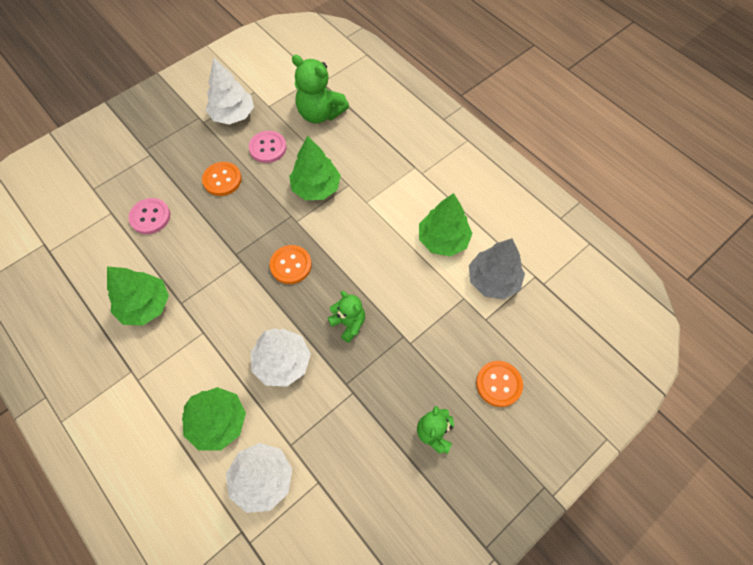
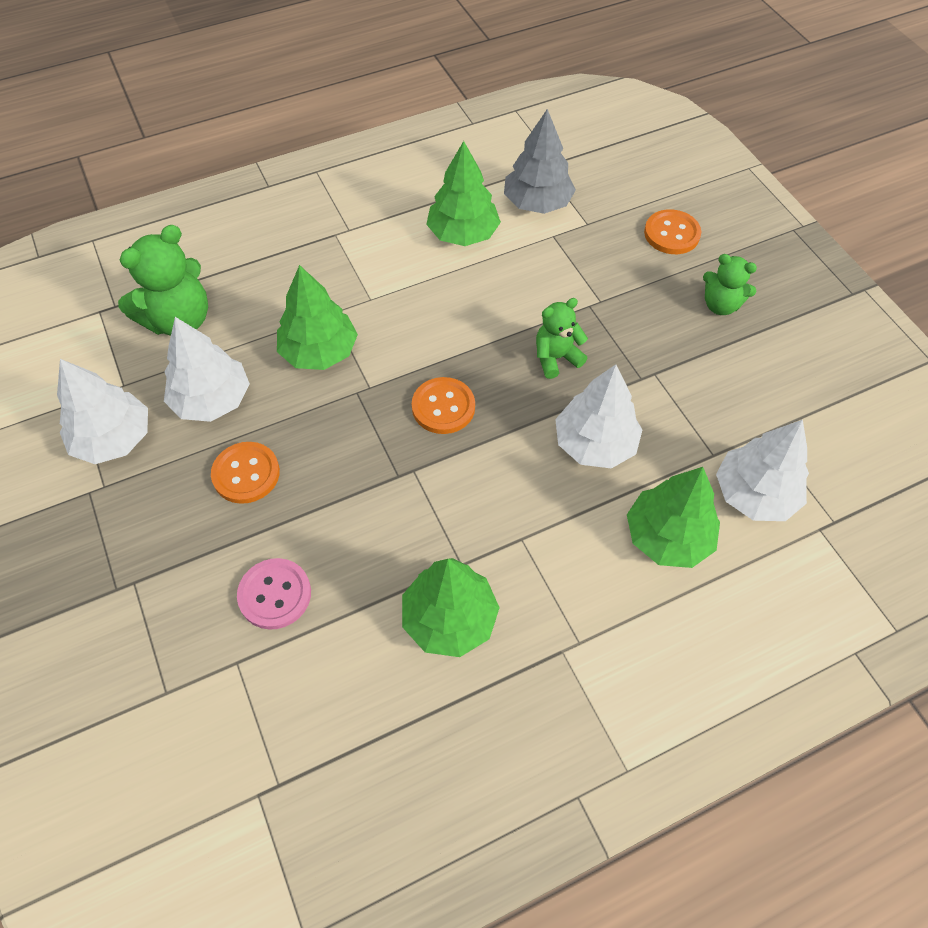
camera: 75 degrees left, 5 degrees down
pink button [249,131,287,163] -> white tree [164,317,250,422]

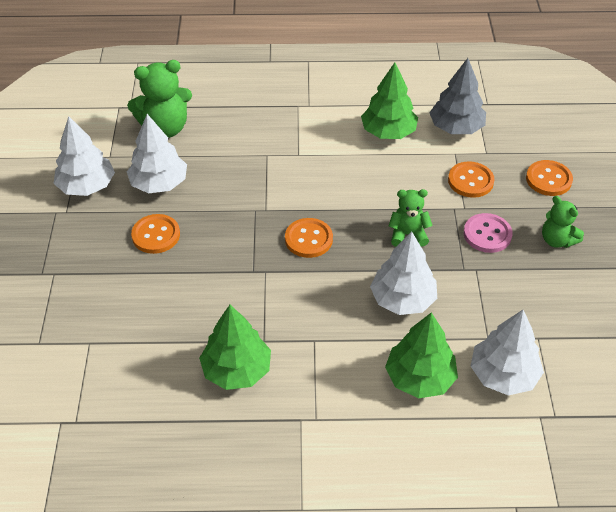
camera: 25 degrees right, 10 degrees down
pink button [237,558,311,630] -> pink button moved to [464,213,513,253]
green tree [277,265,358,370] -> none
none -> orange button [448,161,494,198]

